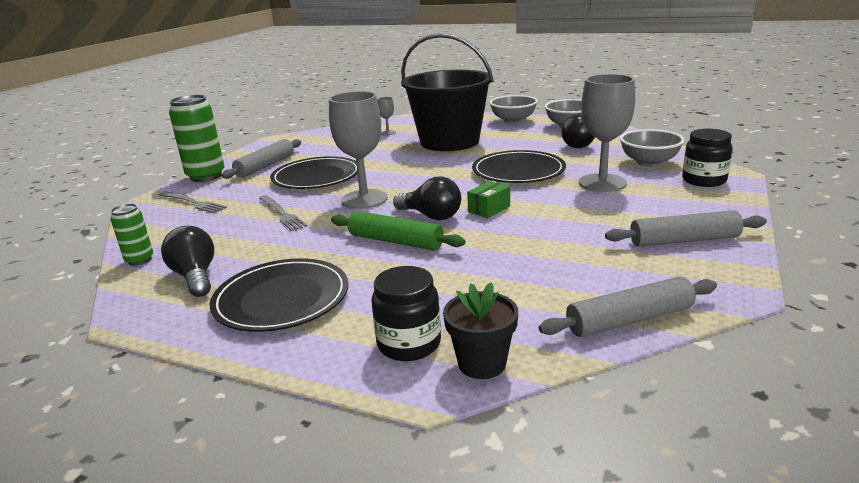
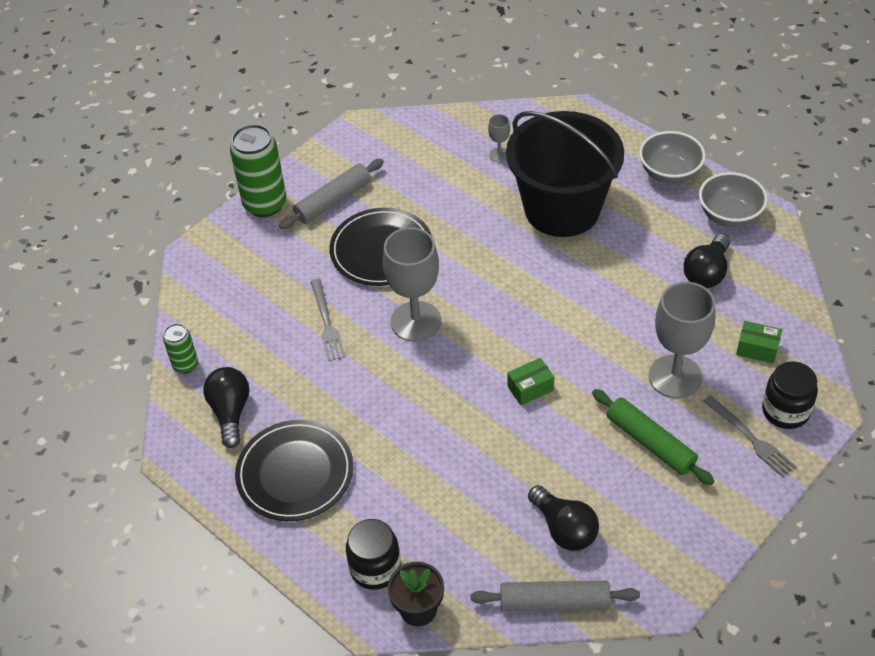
camera: 20 degrees right, 25 degrees up
grey fork [159,191,227,213] -> grey fork moved to [703,395,797,477]
green rolling pin [331,211,466,251] -> green rolling pin moved to [592,389,714,485]
black light bulb [393,176,461,220] -> black light bulb moved to [528,485,599,551]
black plate [472,150,566,183] -> none
grey rolling pin [605,210,767,247] -> none
grey bowl [620,129,684,167] -> green box [736,321,782,364]

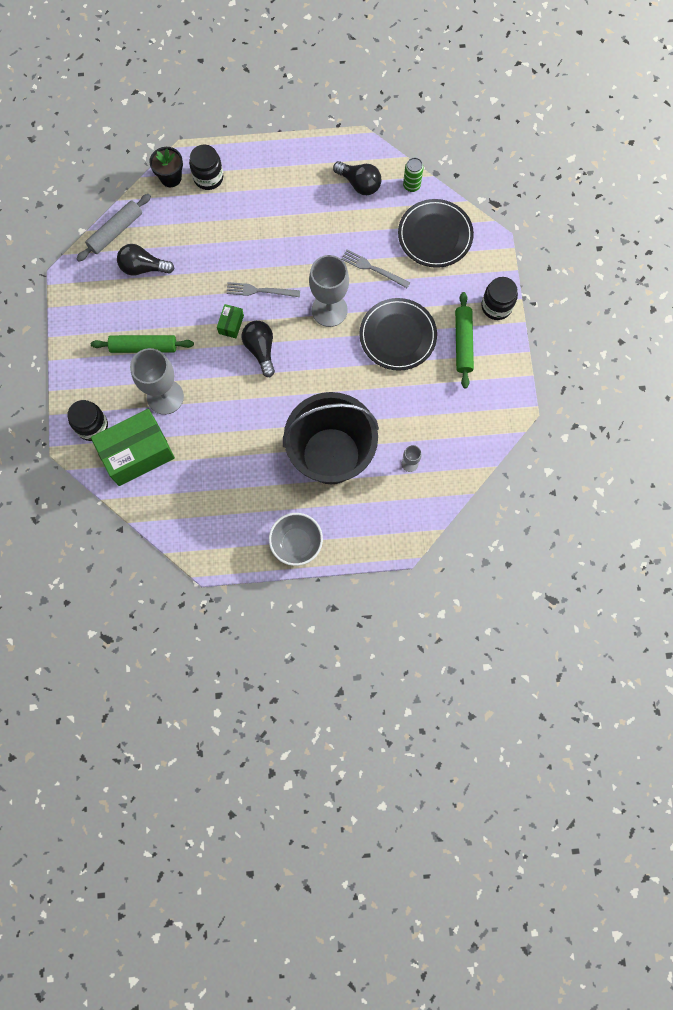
camera: 130 degrees right, 25 degrees up
green can [230,124,286,217] -> black jar [481,277,518,320]
black plate [235,420,353,521] -> black plate moved to [398,199,474,268]
grey rolling pin [279,159,384,230] -> green rolling pin [455,292,474,389]
black light bulb [683,234,730,288] -> black light bulb moved to [242,321,275,377]
grey bowl [699,172,768,227] -> none
grey fork [703,395,797,477] -> grey fork moved to [226,282,300,297]
green box [736,321,782,364] -> green box [91,409,175,486], size x2.31

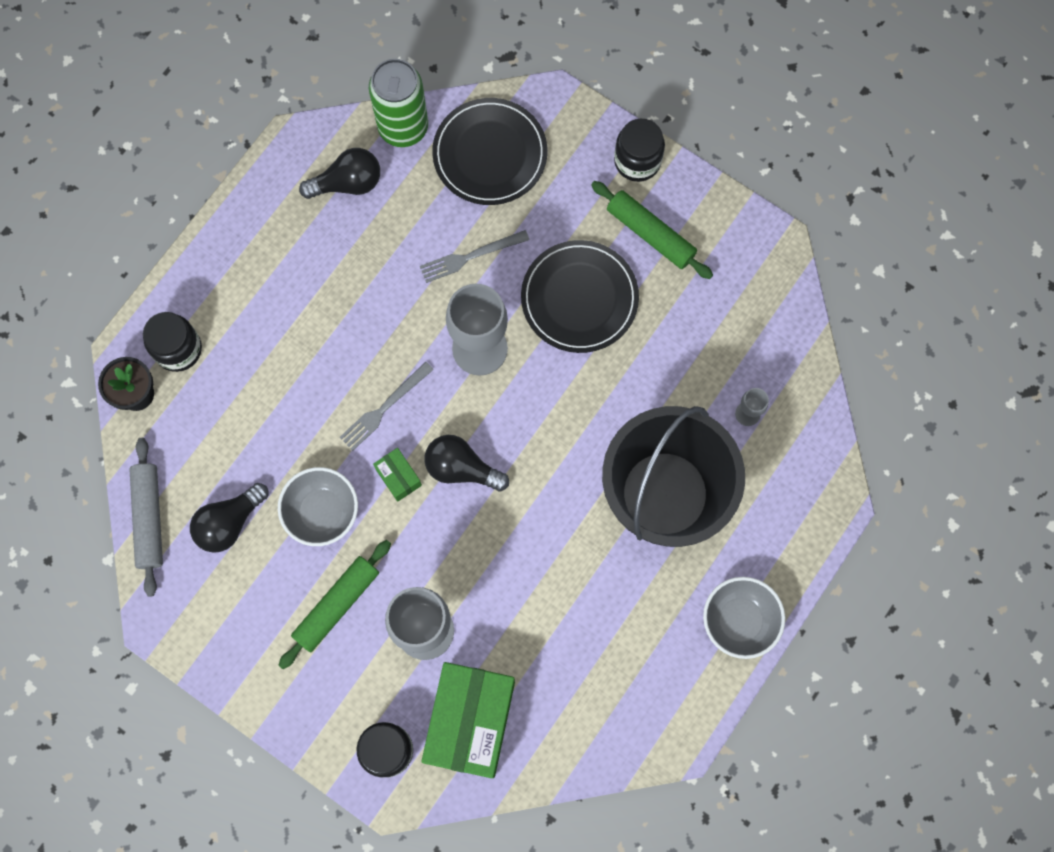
camera: 50 degrees left, 0 degrees up
green can [403,158,423,192] -> green can [369,59,428,147], size x1.87
none -> grey bowl [278,467,358,546]

